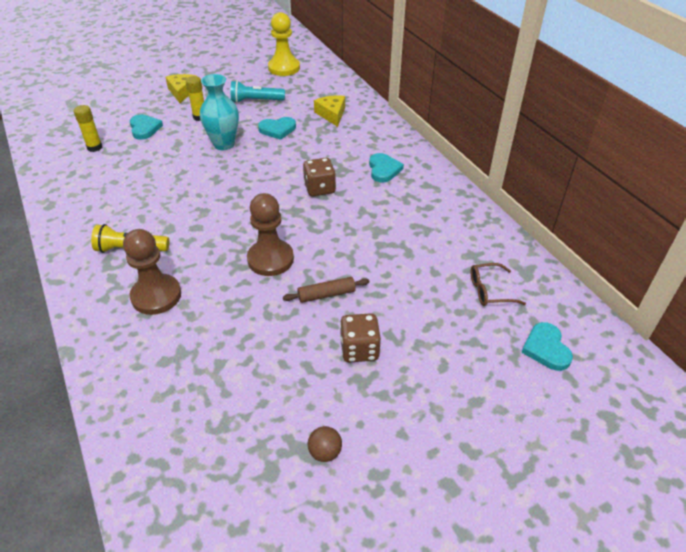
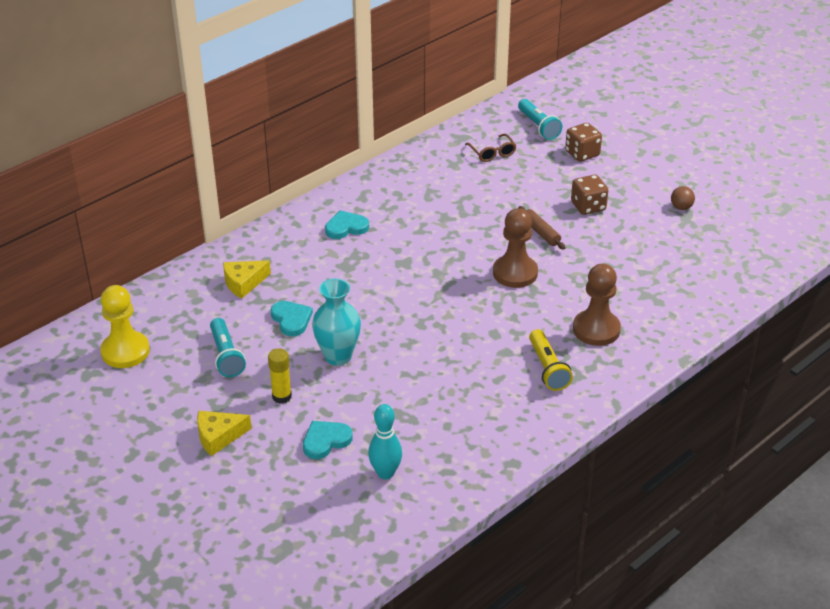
camera: 105 degrees left, 5 degrees down
yellow glue stick [73,105,102,152] -> turquoise bowling pin [368,404,402,479]
brown dice [303,158,336,196] -> brown dice moved to [565,123,602,162]
turquoise heart [521,322,573,371] -> turquoise flashlight [518,99,563,140]

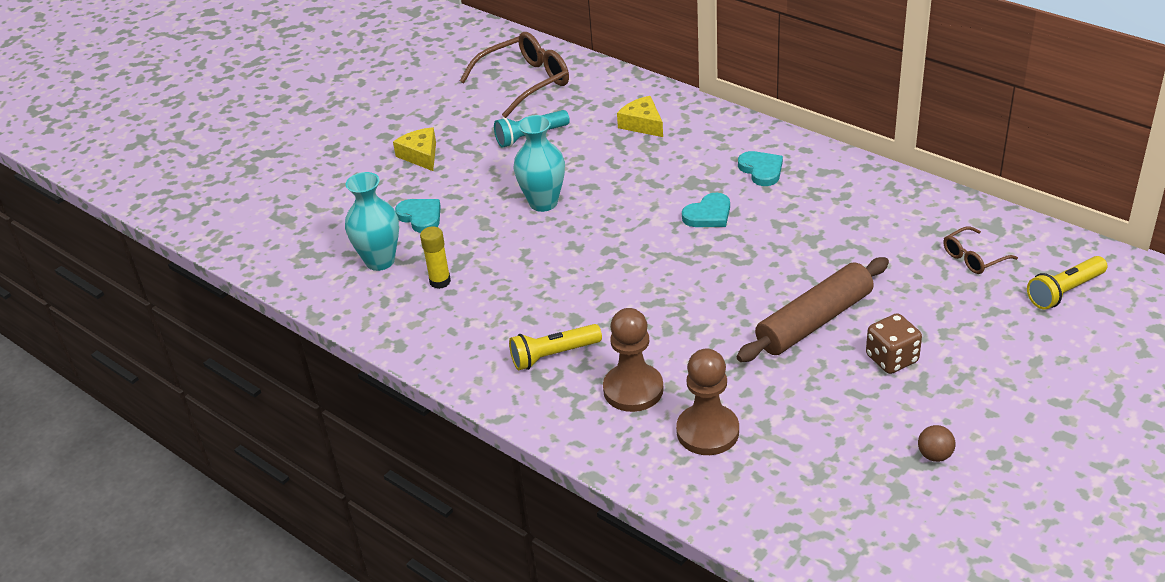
camera: 85 degrees right, 0 degrees up
yellow pawn [100,285,150,368] -> brown glasses [460,32,569,118]
yellow glue stick [268,348,292,404] -> yellow glue stick moved to [420,226,451,289]
turquoise heart [271,301,313,336] -> turquoise heart moved to [682,193,730,227]
turquoise bowling pin [368,404,402,479] -> turquoise vase [345,172,399,271]
brown pawn [493,208,538,288] -> brown pawn moved to [676,349,739,455]
turquoise flashlight [518,99,563,140] -> yellow flashlight [1027,256,1107,310]
brown rolling pin [518,206,566,250] -> brown rolling pin [737,257,889,362], size x2.00
brown dice [565,123,602,162] -> none

